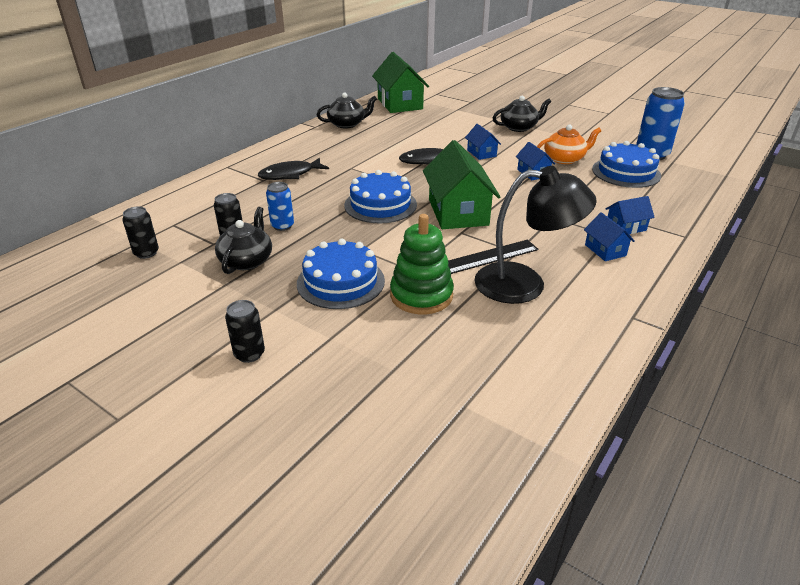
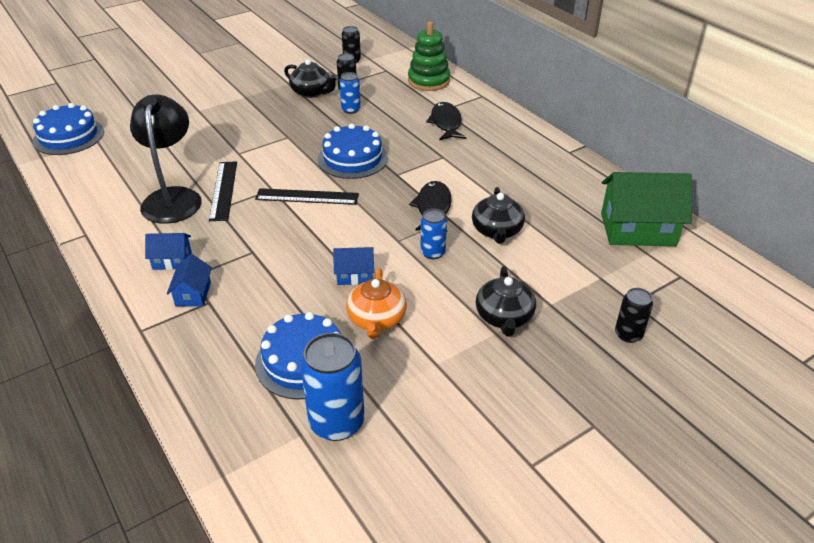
camera: 110 degrees right, 5 degrees up
black can [225,300,265,363] -> black can moved to [615,288,653,343]
blue cake [297,239,385,309] -> blue cake moved to [33,103,104,155]
black teapot [317,93,377,129] -> black teapot moved to [472,187,525,244]
green stacking toy [390,214,454,314] -> green stacking toy moved to [408,21,450,91]
green house [423,140,501,229] -> black ruler [255,188,359,205]
blue house [465,124,501,160] -> blue can [420,209,447,259]
black lamp [474,166,597,304] -> black lamp turned 150 degrees clockwise [130,95,202,224]

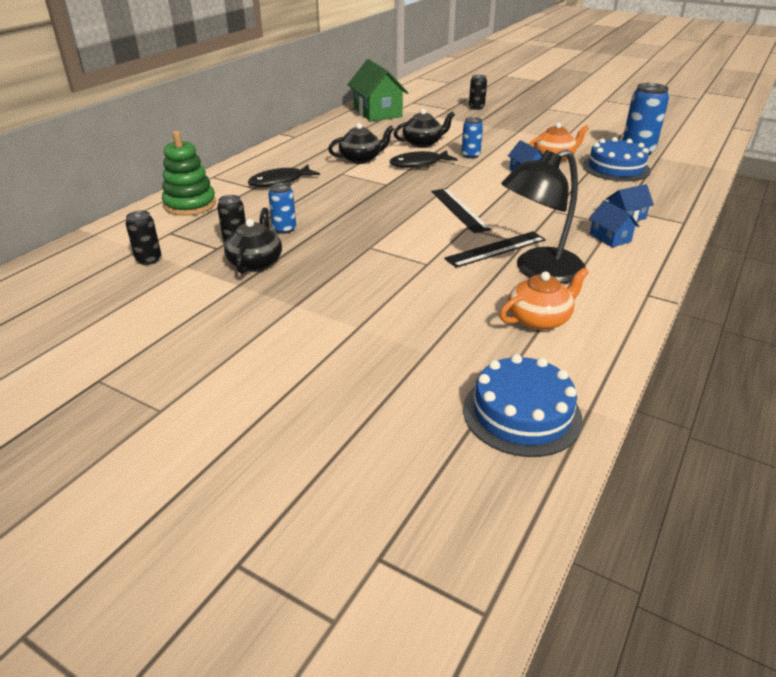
camera: 115 degrees left, 5 degrees down
blue cake [318,123,388,179] -> none
black teapot [476,266,536,337] -> black teapot moved to [328,123,394,164]
none -> orange teapot [500,267,589,330]

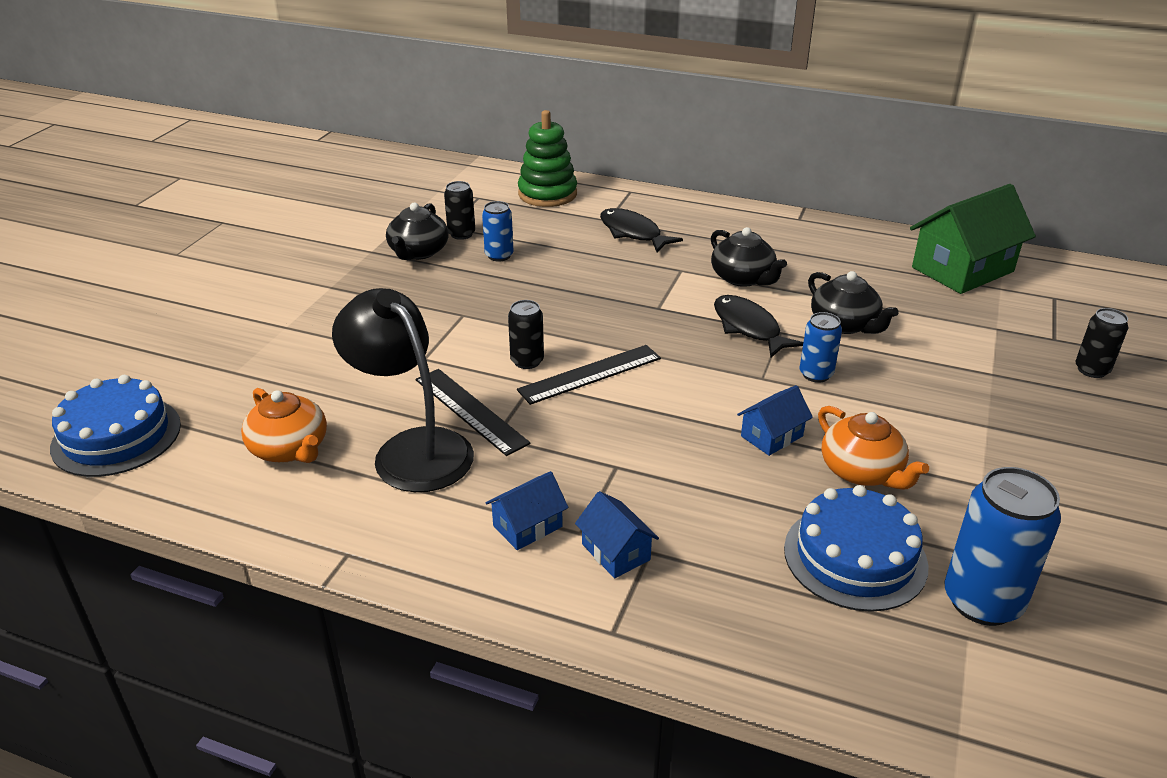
camera: 80 degrees right, 0 degrees up
black can [125,211,161,265] -> black can moved to [508,300,544,369]
black teapot [224,208,282,274] -> black teapot turned 105 degrees clockwise [386,203,449,260]

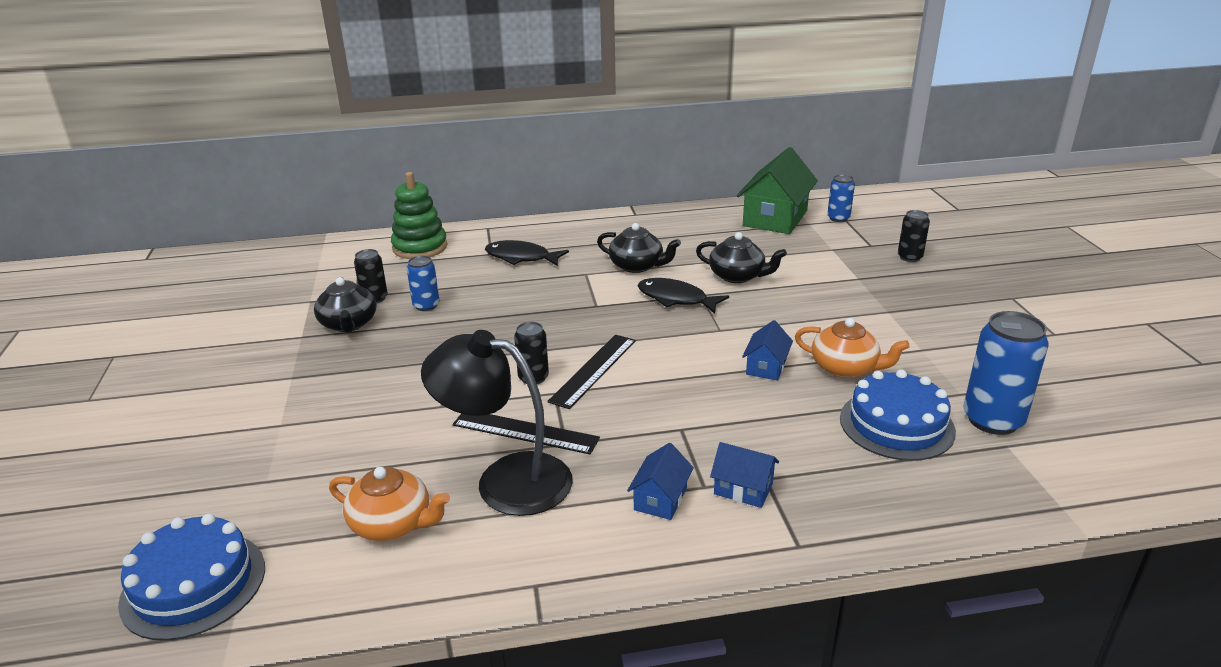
camera: 30 degrees left, 5 degrees down
blue can [800,312,842,383] -> blue can moved to [827,174,855,222]

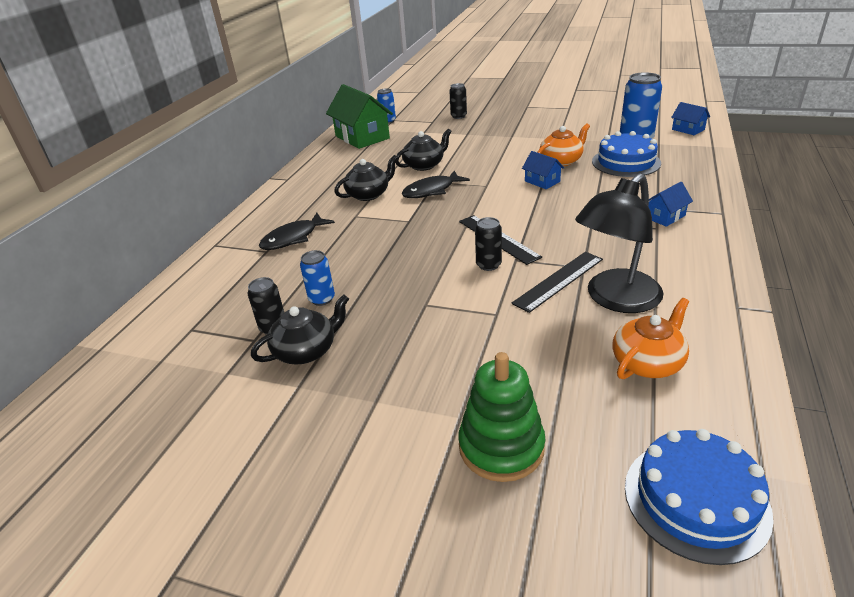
camera: 60 degrees left, 5 degrees up
black teapot [314,277,376,333] -> black teapot turned 45 degrees counterclockwise [251,294,349,364]
green stacking toy [391,172,447,259] -> green stacking toy moved to [458,352,546,482]
blue house [627,443,694,520] -> blue house moved to [671,102,710,135]

